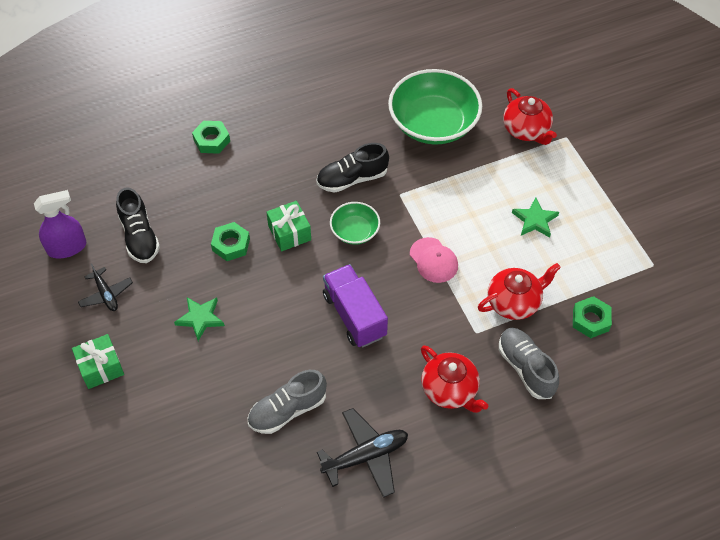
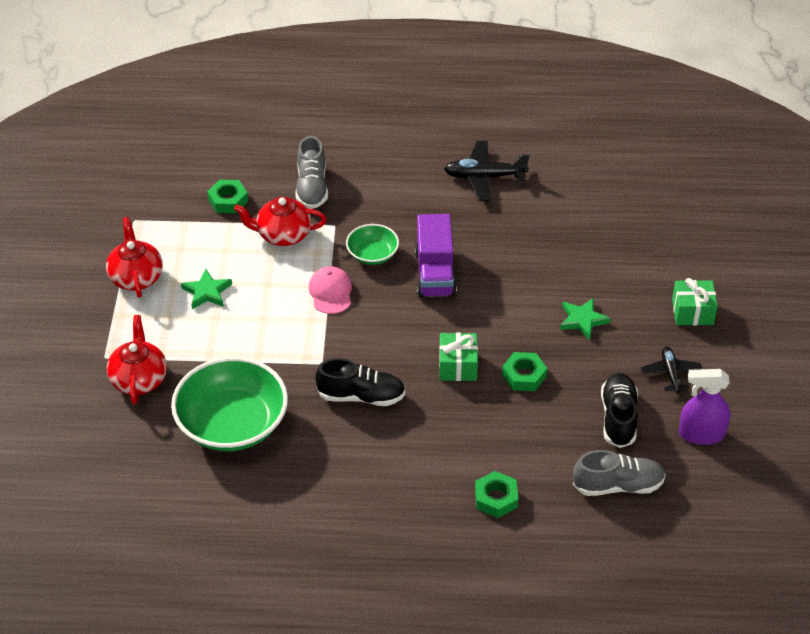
camera: 155 degrees left, 10 degrees down
grey shoe [248,370,327,434] -> grey shoe moved to [573,450,666,496]
green bowl [330,202,380,245] -> green bowl moved to [346,224,399,265]
red teapot [421,345,488,413] -> red teapot moved to [106,217,163,298]

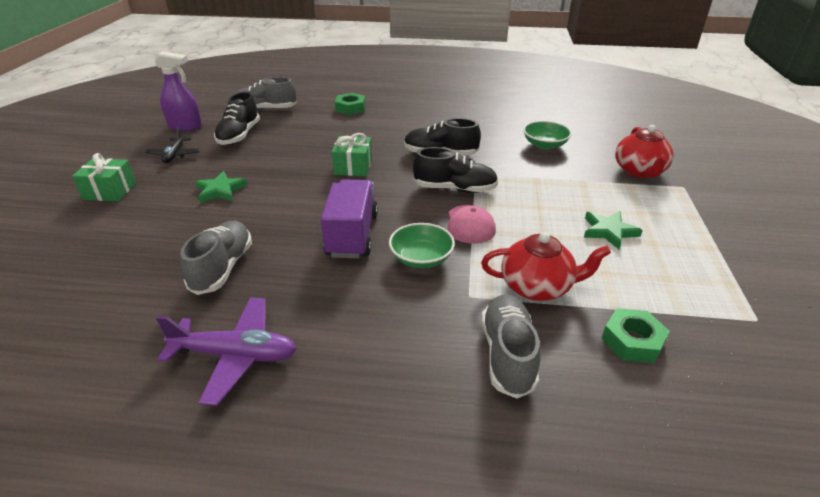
camera: 175 degrees left, 10 degrees down
red teapot [106,217,163,298] -> none
green bowl [171,357,288,451] -> green bowl [523,121,572,149], size x0.51
black plane [444,141,530,201] -> purple plane [156,297,297,406]
green nut [502,352,547,391] -> none
none -> grey shoe [180,221,252,295]
none -> black shoe [413,147,498,193]

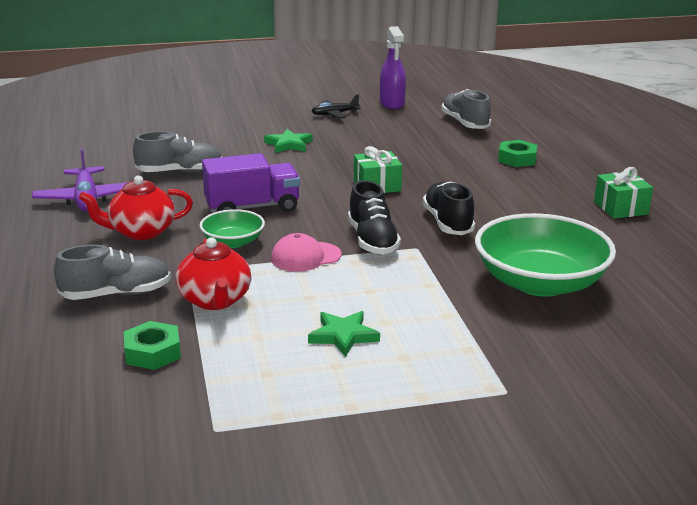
camera: 70 degrees right, 10 degrees down
green gift [72,153,136,201] -> green gift moved to [594,167,653,219]
black shoe [214,92,260,145] -> none
green bowl [523,121,572,149] -> green bowl [475,213,616,297], size x1.97
red teapot [615,125,674,178] -> red teapot moved to [79,175,193,240]

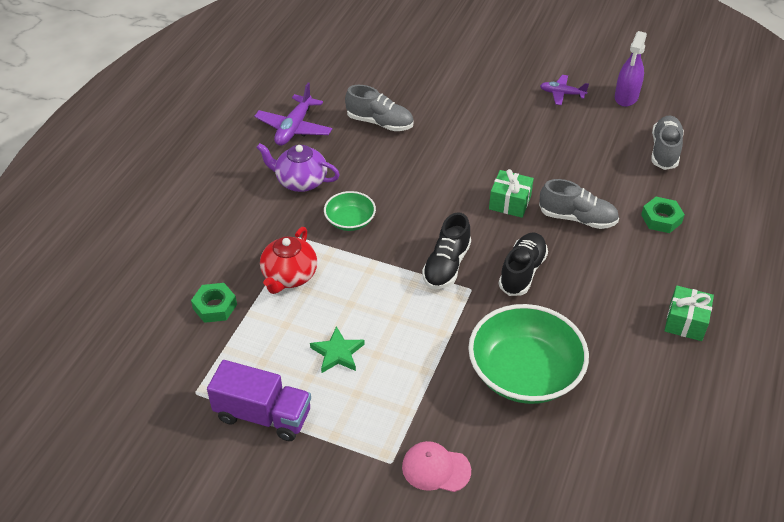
camera: 35 degrees right, 20 degrees up
grey shoe [54,245,171,300] -> grey shoe moved to [539,179,619,229]
red teapot [79,175,193,240] -> purple teapot [256,143,340,192]
purple truck [202,153,300,212] -> purple truck moved to [207,360,311,441]
green star [264,129,313,153] -> none
pink cap [271,233,341,272] -> pink cap moved to [402,441,471,492]
black plane [312,94,361,118] -> purple plane [540,75,589,105]

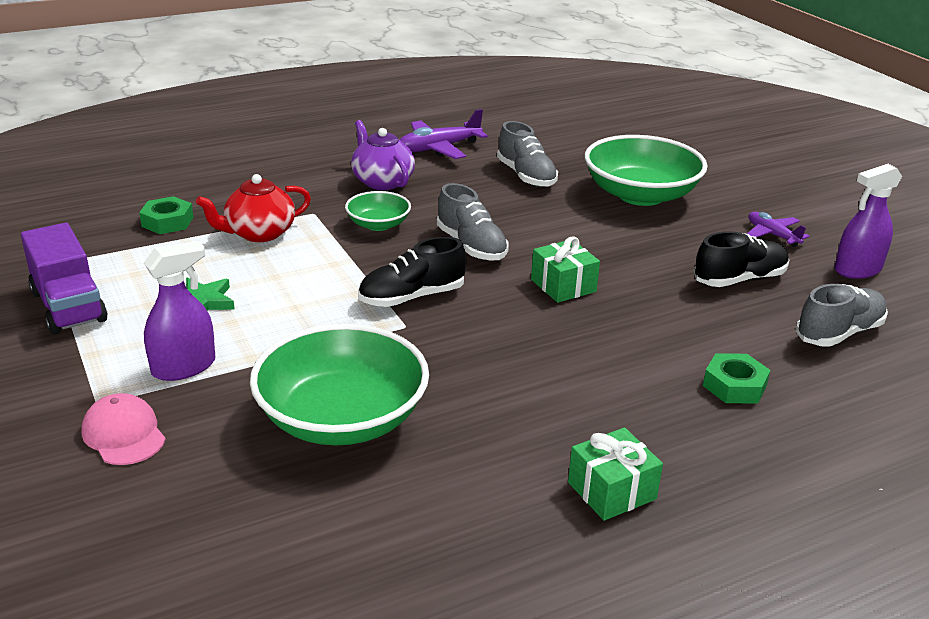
camera: 40 degrees right, 15 degrees down
black shoe [499,232,548,296] -> black shoe moved to [694,231,789,287]
grey shoe [539,179,619,229] -> grey shoe moved to [436,183,509,260]
none -> purple spray bottle [144,241,215,381]
none -> green bowl [585,135,708,206]

